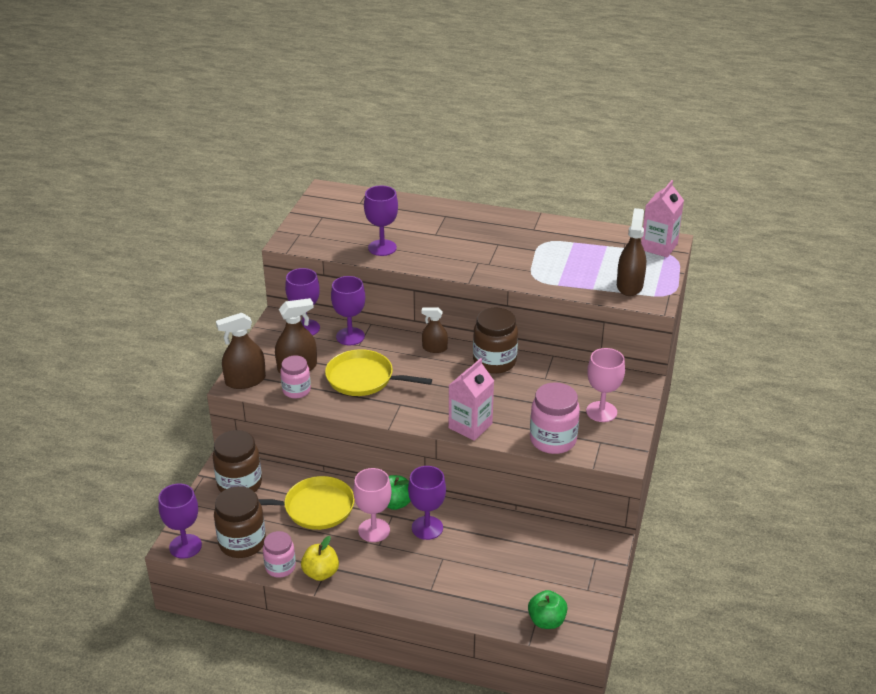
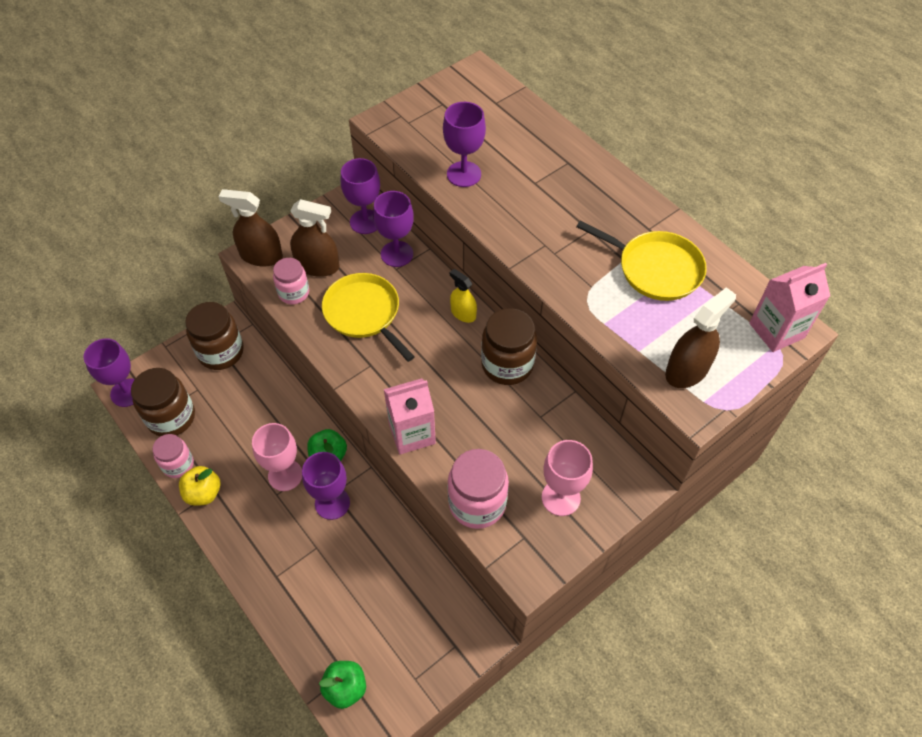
camera: 35 degrees right, 20 degrees up
yellow pan [258,476,355,530] -> yellow pan moved to [576,220,707,301]
brown spray bottle [422,307,448,353] -> yellow spray bottle [450,269,477,323]

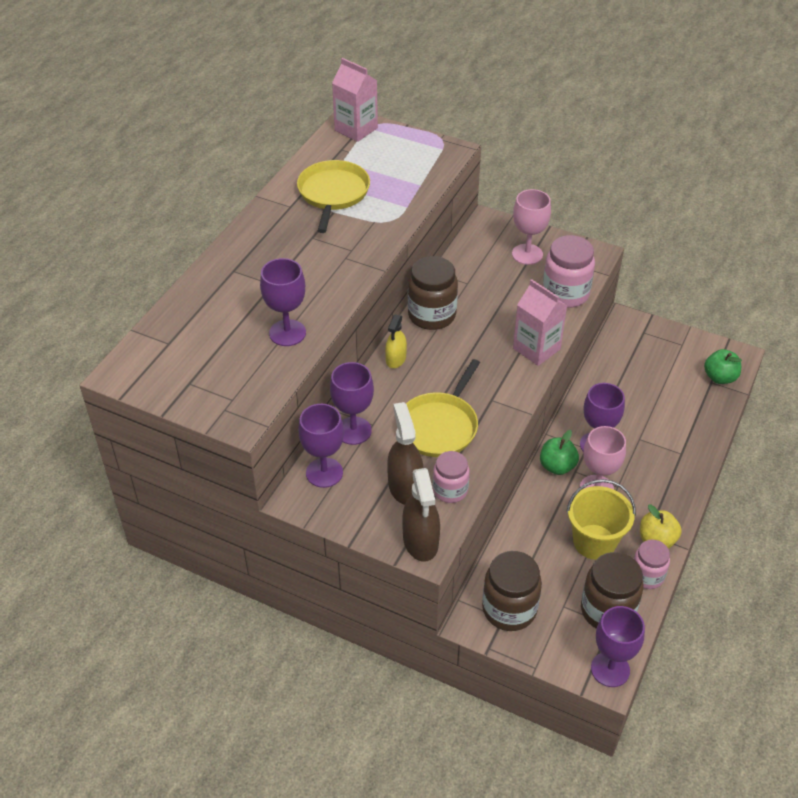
camera: 115 degrees left, 10 degrees down
brown spray bottle [665,287,736,388] -> none
none -> yellow bucket [566,479,636,560]

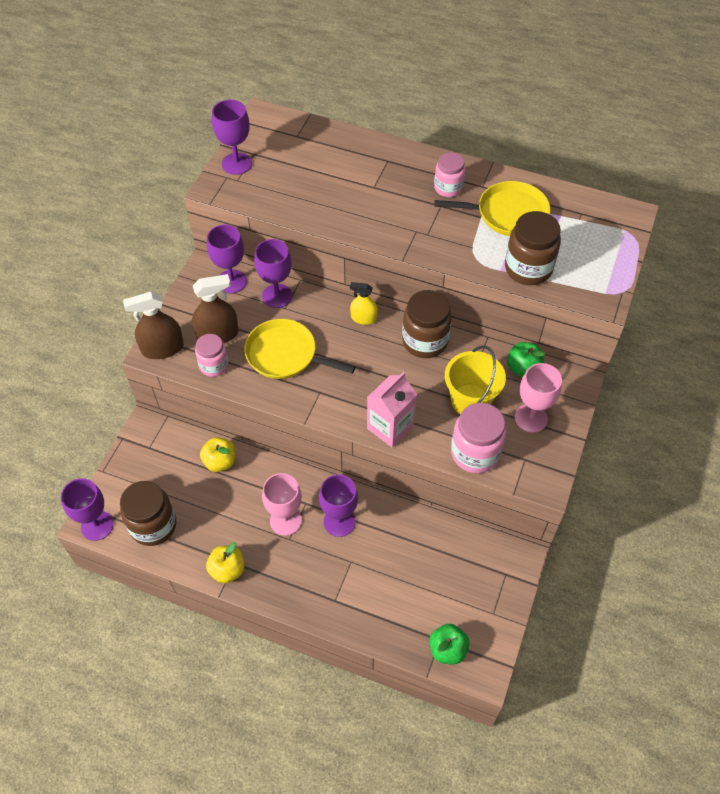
camera: 85 degrees right, 10 degrees up
purple goblet [260,258,306,346] -> purple goblet moved to [212,99,252,175]
pink carton [332,58,378,142] -> none
brown jar [482,551,542,631] -> brown jar moved to [505,211,561,285]
green apple [540,430,579,475] -> green apple moved to [507,342,545,378]
yellow bucket [566,479,636,560] -> yellow bucket moved to [445,346,506,414]
pink jar [634,540,670,589] -> pink jar moved to [434,152,465,197]
none -> yellow apple [200,437,236,472]

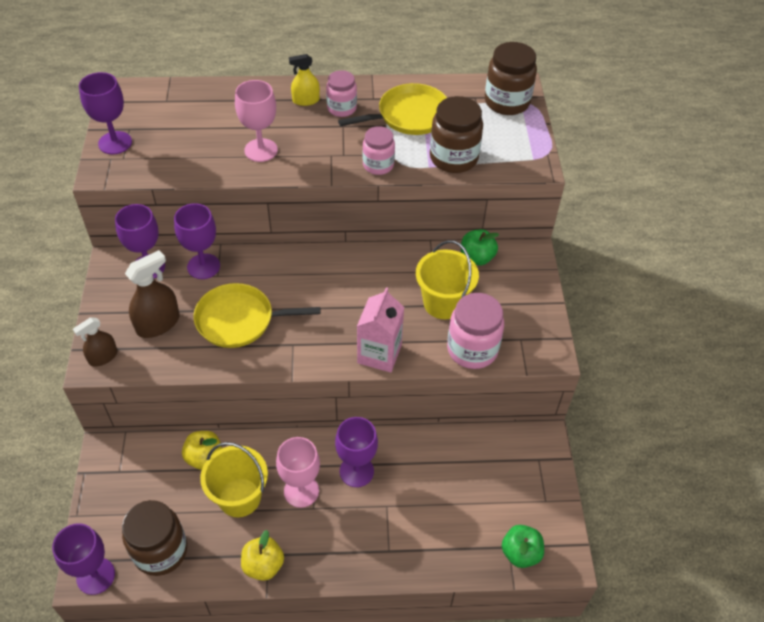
camera: 25 degrees left, 5 degrees down
brown spray bottle [123,292,184,359] -> brown spray bottle [73,317,117,367], size x0.63
pink jar [195,334,229,377] -> pink jar moved to [363,126,395,175]
yellow spray bottle [350,282,378,325] -> yellow spray bottle moved to [289,54,320,106]
brown jar [402,290,452,358] -> brown jar moved to [485,42,537,115]
pink goblet [515,363,562,433] -> pink goblet moved to [235,80,278,162]
none -> yellow bucket [200,442,268,517]

